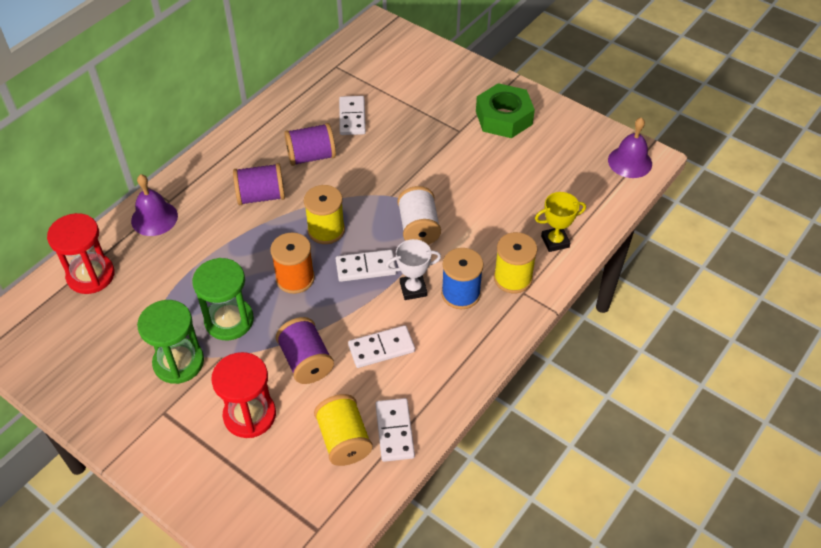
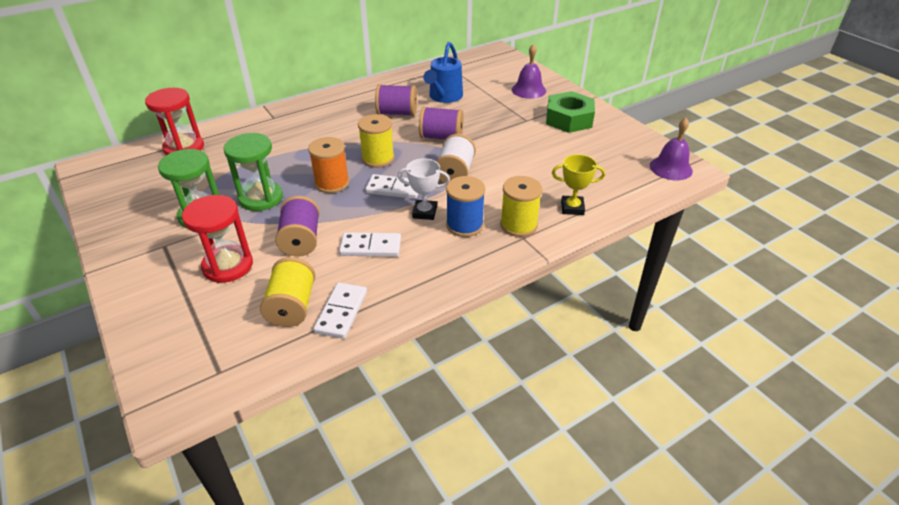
camera: 20 degrees right, 10 degrees down
purple bell [131,174,178,236] -> purple bell moved to [512,44,546,99]
purple spool [233,163,285,205] -> purple spool moved to [419,106,464,139]
white domino [339,96,366,135] -> blue watering can [423,42,463,103]

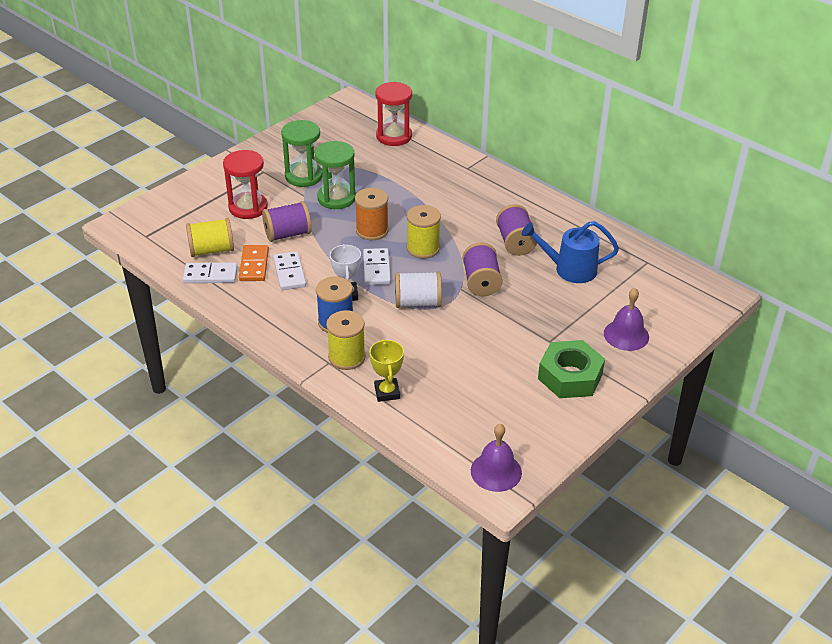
camera: 75 degrees right, 0 degrees up
none -> orange domino [239,245,269,281]

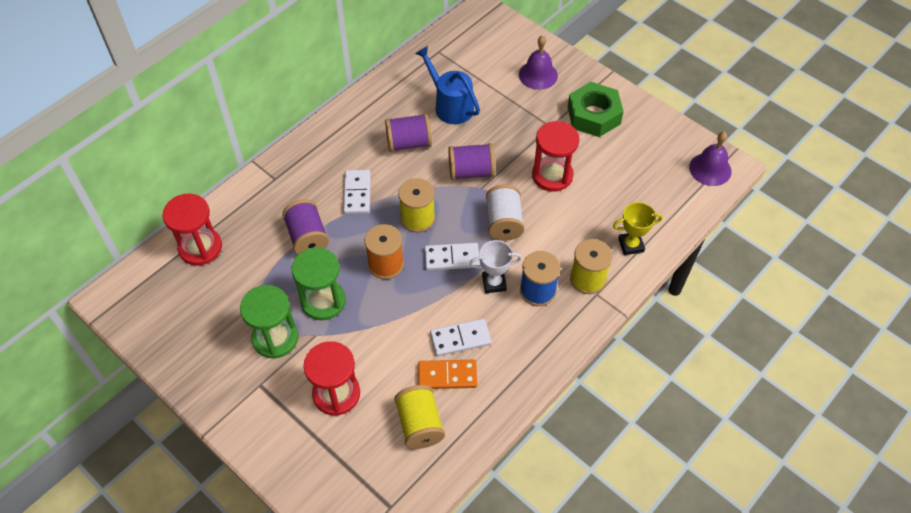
camera: 90 degrees left, 15 degrees up
white domino [183,263,238,283] -> white domino moved to [343,170,371,214]
purple spool [262,201,312,242] -> purple spool moved to [282,199,329,255]
blue watering can [522,221,619,283] -> blue watering can turned 135 degrees clockwise [415,46,480,124]
none -> red hourglass [532,121,580,192]

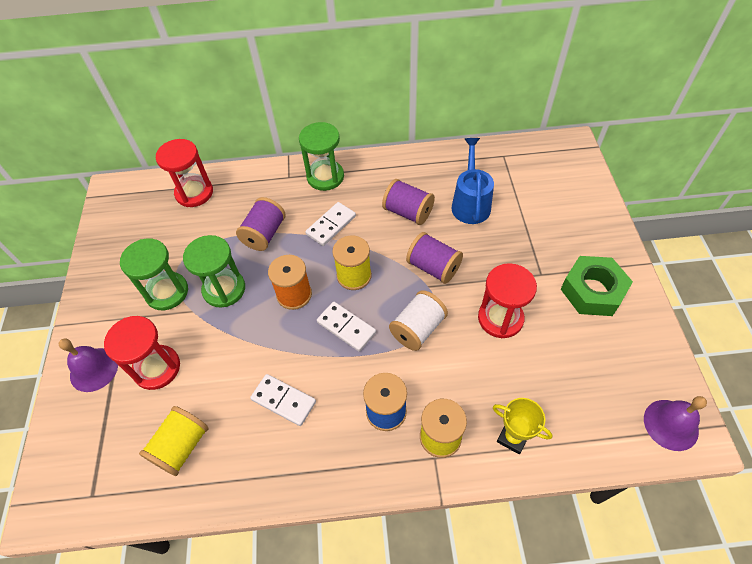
camera: 45 degrees right, 0 degrees up
orange domino [418,360,477,389] -> none
white trophy [470,240,522,293] -> none
purple bell [519,35,558,90] -> purple bell moved to [59,339,118,392]
none -> green hourglass [299,122,344,191]

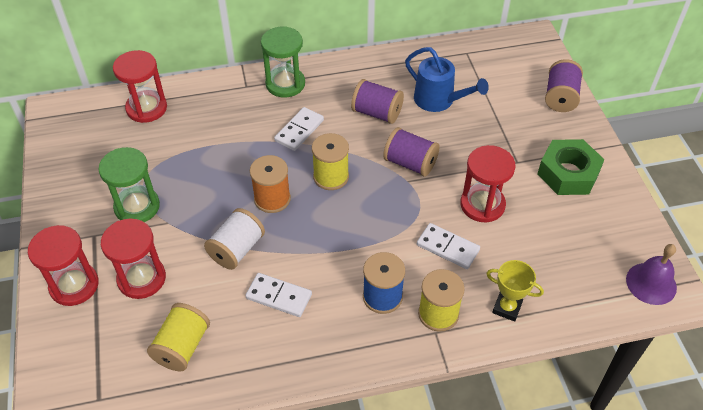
camera: 10 degrees left, 5 degrees down
purple bell [59,339,118,392] -> red hourglass [28,225,99,306]
green hourglass [183,235,245,308] -> none
purple spool [236,197,286,251] -> purple spool moved to [545,59,583,112]
white domino [317,302,376,352] -> white domino moved to [417,223,480,269]
white spool [389,290,448,351] -> white spool moved to [204,208,265,270]
blue watering can [452,138,494,224] -> blue watering can turned 135 degrees clockwise [405,47,489,112]

